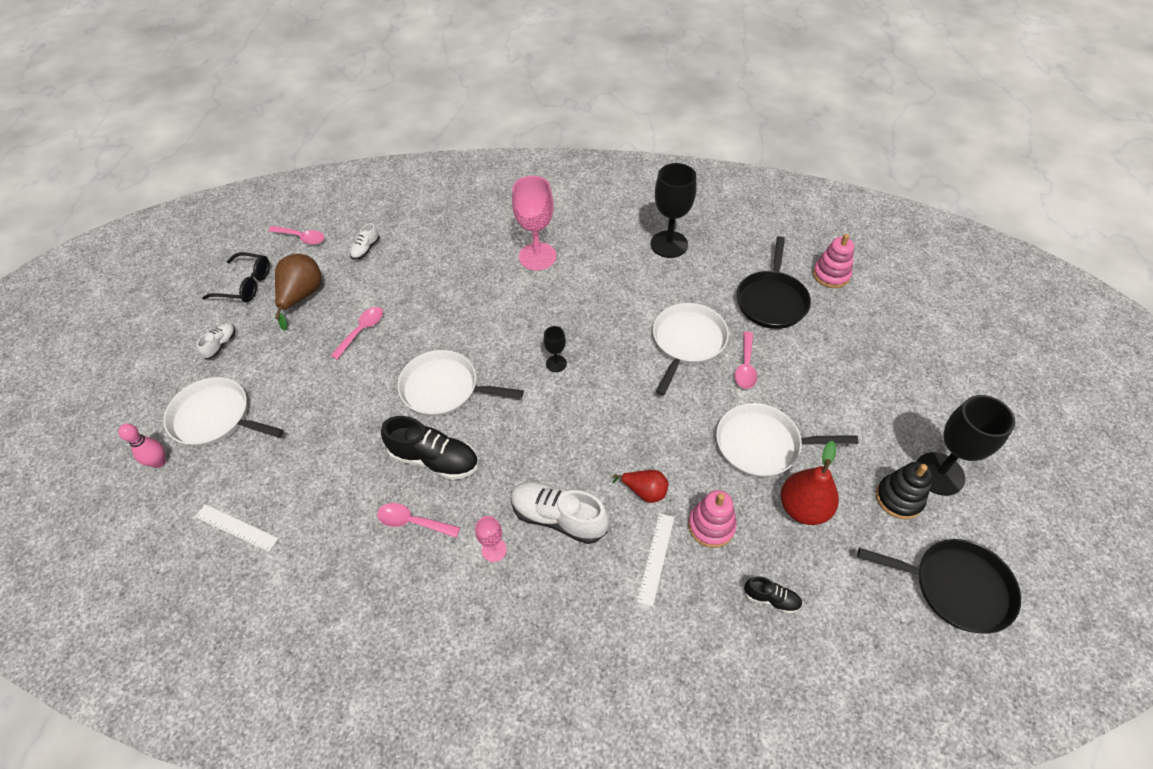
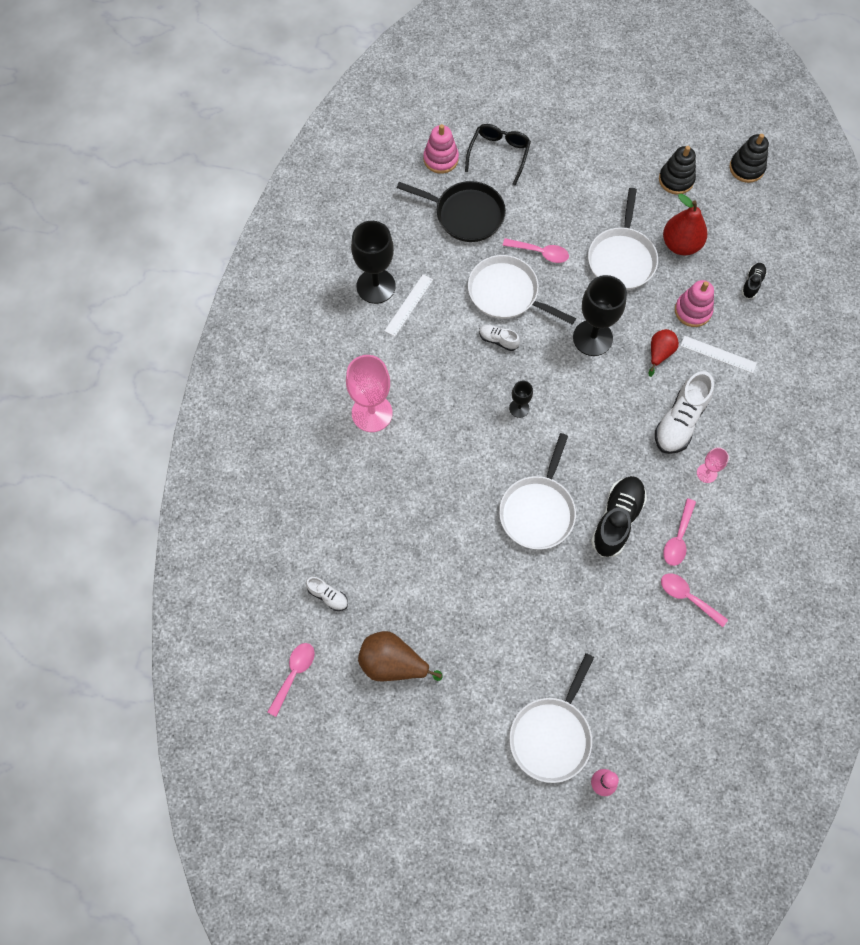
camera: 85 degrees left, 15 degrees up
white ruler [195,504,279,552] -> white ruler moved to [385,274,433,337]
white shoe [197,323,236,359] -> white shoe moved to [479,325,520,351]
black glasses [202,252,270,302] -> black glasses moved to [465,124,531,185]
pink spoon [330,307,383,360] -> pink spoon moved to [661,573,728,627]
black pan [858,539,1021,634] -> black stacking toy [729,134,769,183]
black goblet [916,395,1015,496] -> black goblet moved to [573,275,627,356]

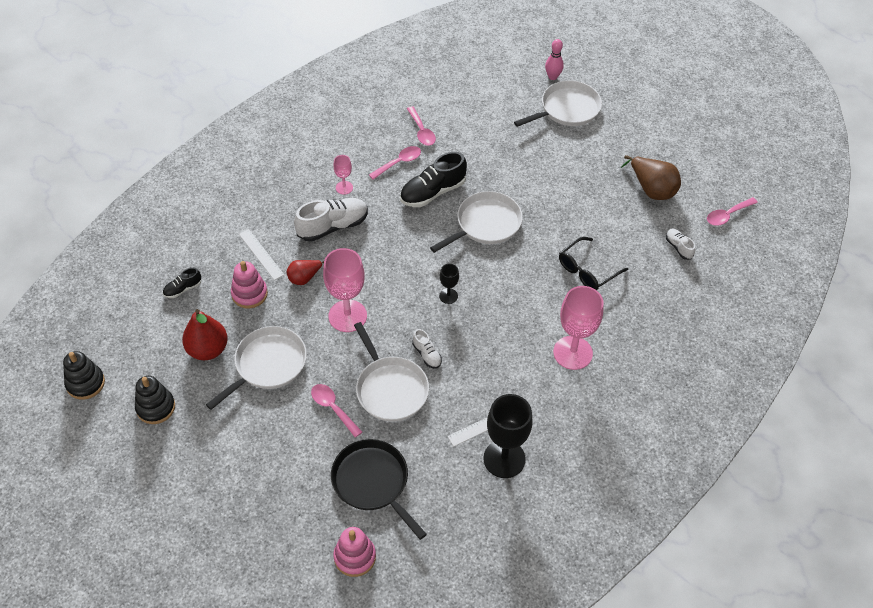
camera: 150 degrees left, 15 degrees down
black glasses [465,124,531,185] -> black glasses moved to [559,237,628,290]
black goblet [573,275,627,356] -> pink goblet [323,248,367,332]

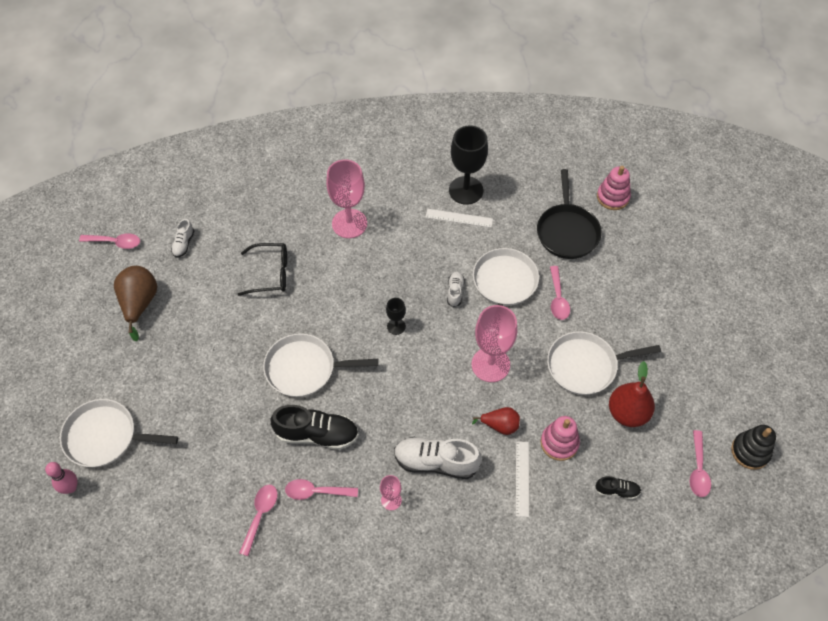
camera: 140 degrees left, 5 degrees up
black stacking toy [135,376,175,424] -> none
none -> pink spoon [689,430,711,497]

